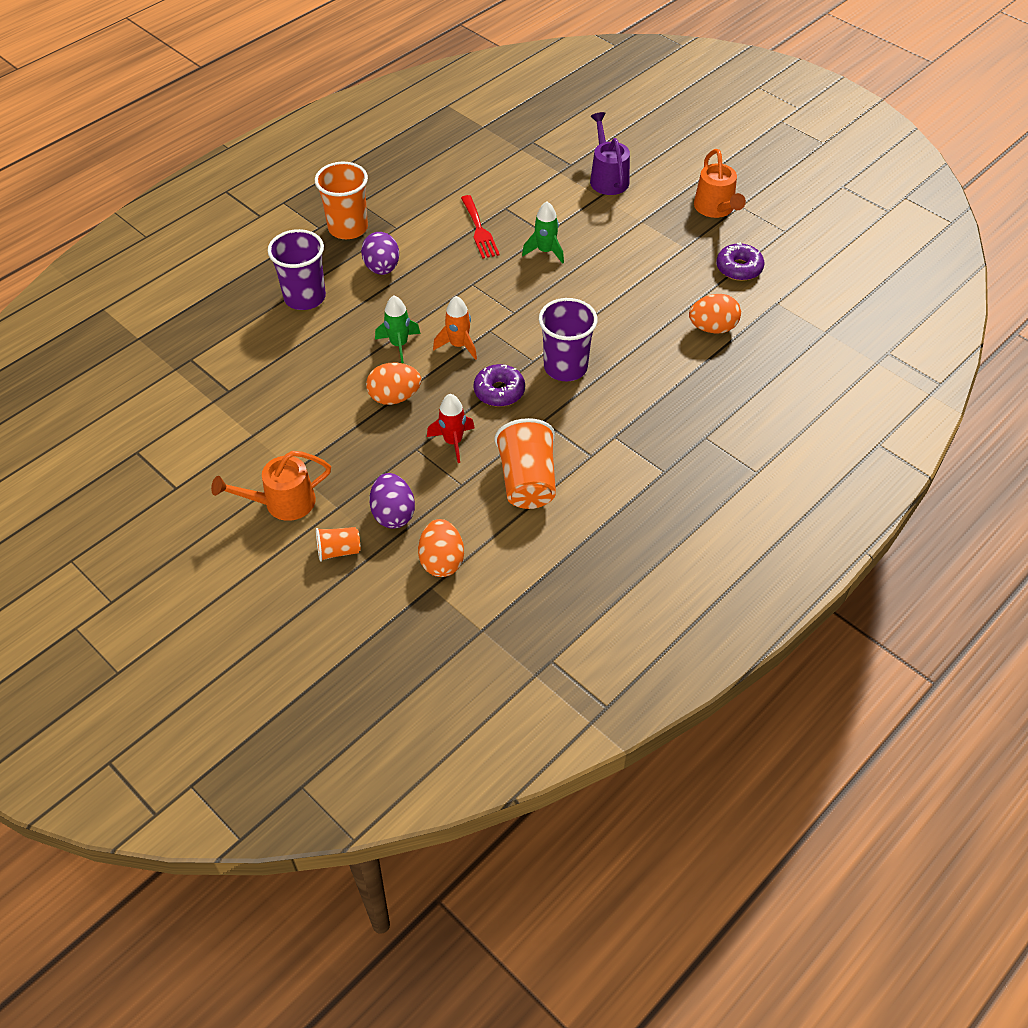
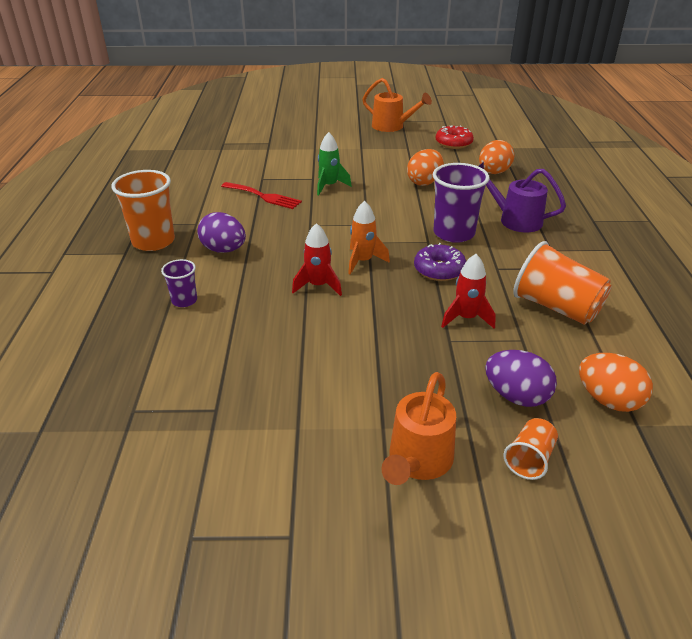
camera: 45 degrees left, 15 degrees down
purple cup [268,229,326,310] -> purple cup [161,259,197,307], size x0.53
orange egg [366,363,421,405] -> orange egg moved to [407,149,444,186]
green rocket [375,295,421,363] -> red rocket [292,223,342,296]
purple watering can [590,112,630,195] -> purple watering can moved to [478,162,566,232]
purple donut [716,242,764,281] -> red donut [436,125,474,149]

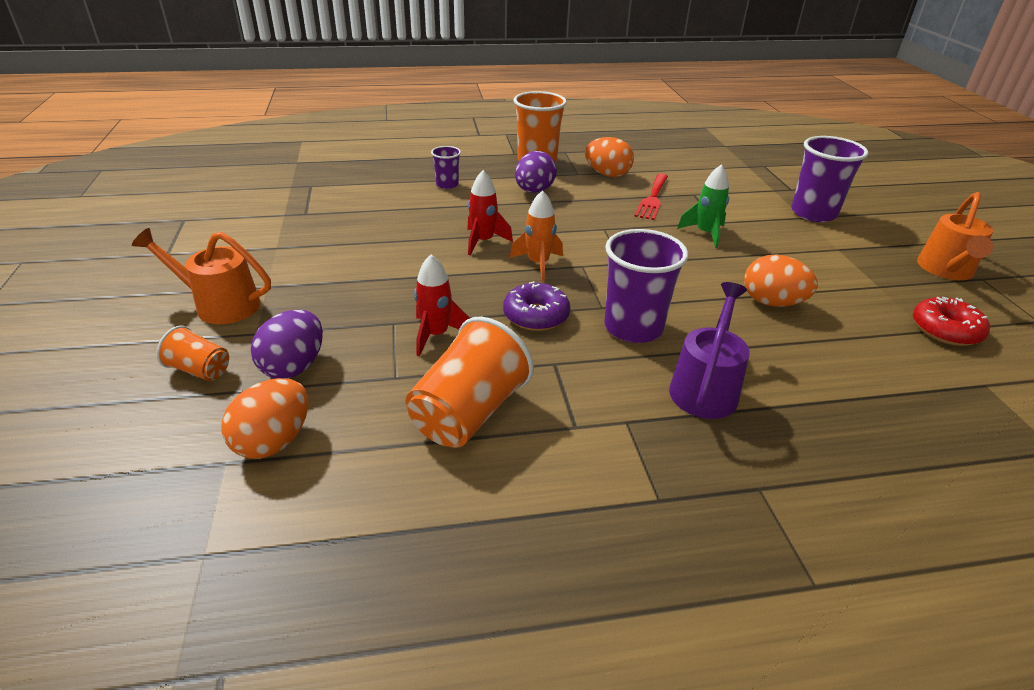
camera: 80 degrees right, 0 degrees up
orange egg [479,140,515,174] -> orange egg moved to [585,137,634,177]
none -> purple cup [791,136,868,222]

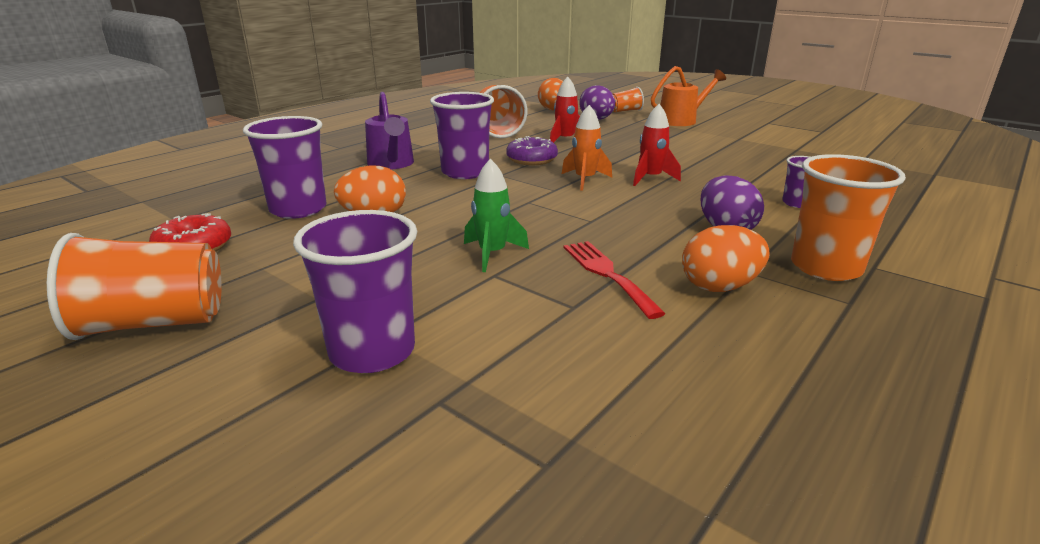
camera: 140 degrees right, 10 degrees down
orange watering can [917,192,993,280] -> orange cup [47,233,222,340]
none -> purple cup [243,116,326,219]

